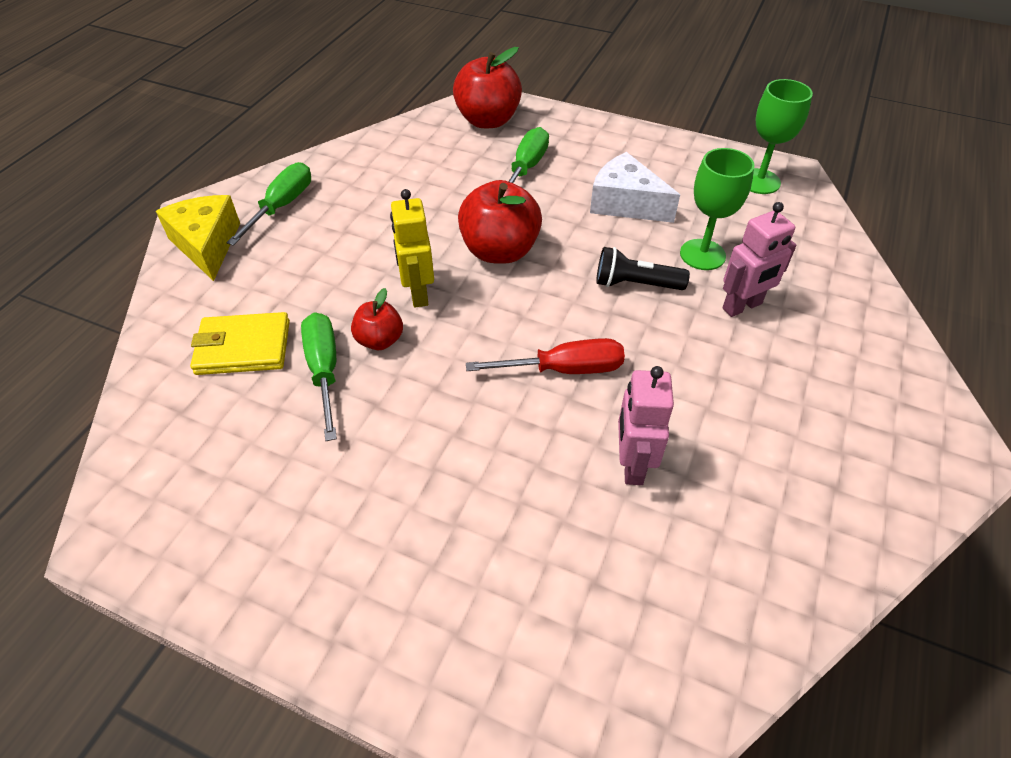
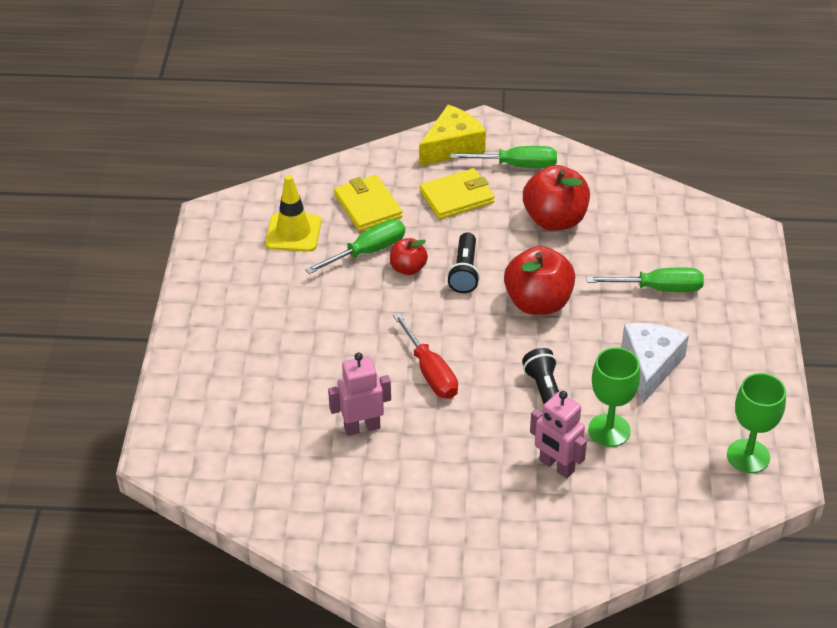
camera: 70 degrees right, 5 degrees down
yellow robot [390,189,434,307] -> black flashlight [447,232,480,293]
red apple [453,47,522,128] -> red apple moved to [523,165,590,230]
none -> yellow traffic cone [265,175,321,252]
none -> yellow wallet [420,168,495,220]

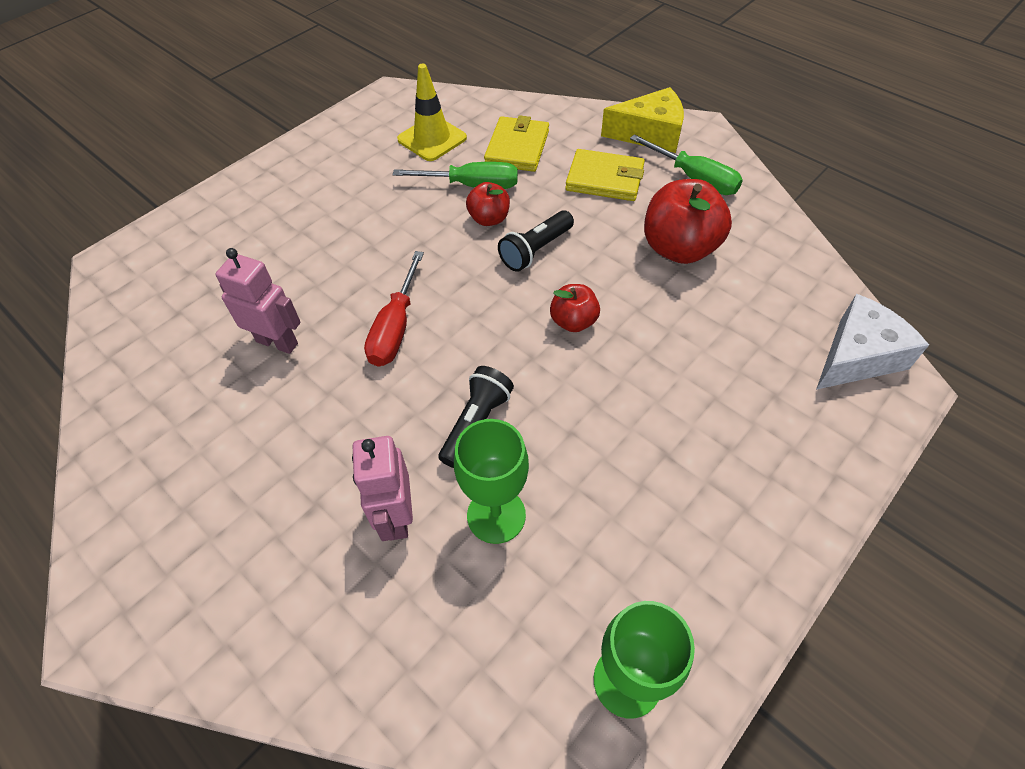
camera: 40 degrees right, 10 degrees up
red apple [504,246,575,315] -> red apple [550,284,600,332], size x0.55
green screwdriver [587,267,704,292] -> none
white cheese [622,323,689,403] -> white cheese moved to [816,294,929,390]

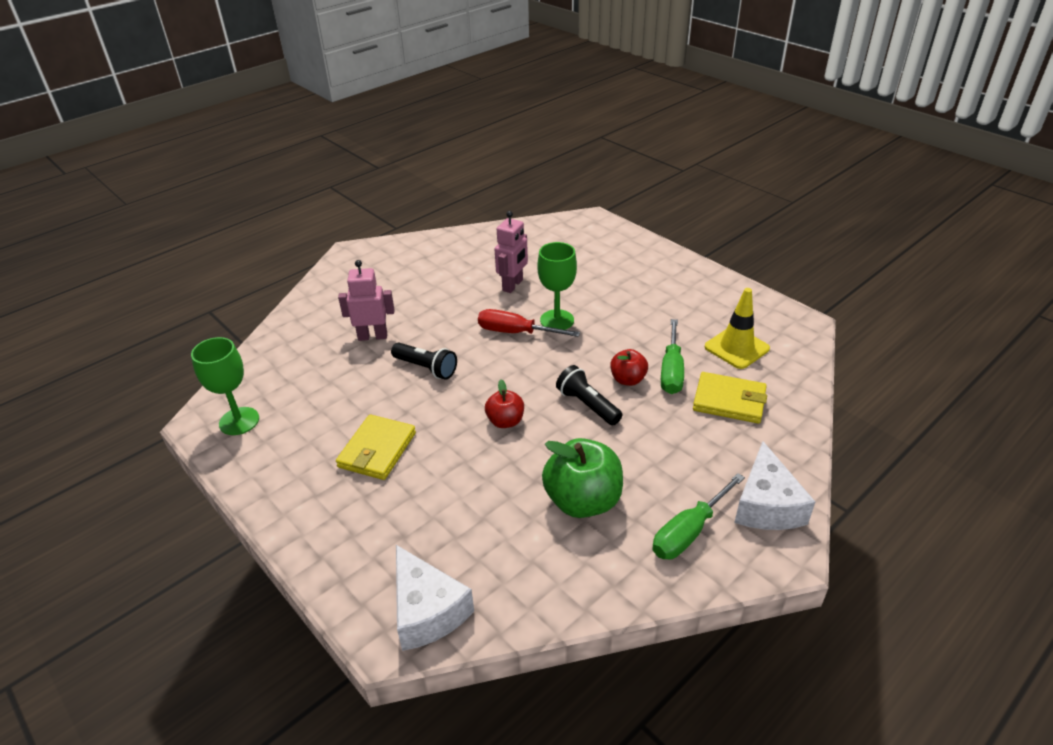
camera: 95 degrees right, 15 degrees down
green goblet [454,419,529,544] -> green goblet moved to [537,242,577,330]
yellow wallet [565,149,645,201] -> yellow wallet moved to [336,414,416,480]
yellow cheese [601,87,684,153] -> white cheese [734,441,815,530]
red apple [644,179,732,264] -> green apple [542,438,623,518]

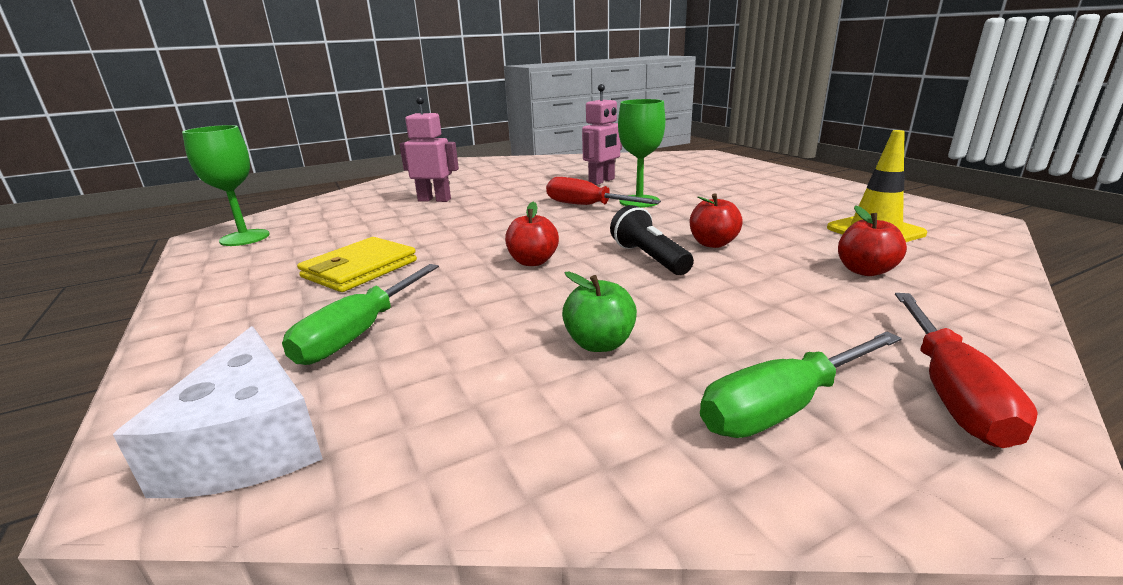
camera: 15 degrees right, 15 degrees down
black flashlight [391,343,457,380] -> none
green apple [542,438,623,518] -> green apple [562,272,637,352], size x0.55
green screwdriver [661,319,684,394] -> green screwdriver moved to [282,264,439,365]
yellow wallet [693,372,767,424] -> red apple [838,205,907,276]
white cheese [734,441,815,530] -> red screwdriver [895,293,1038,448]

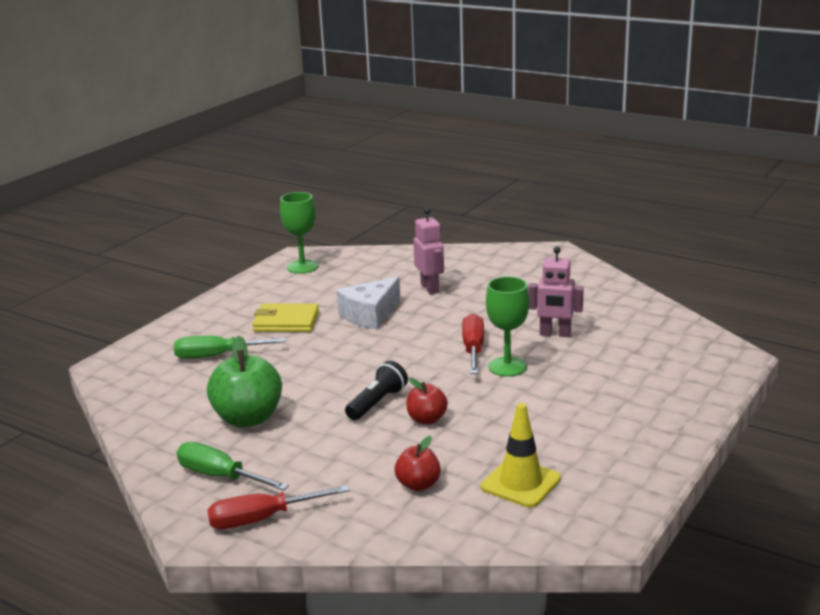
camera: 60 degrees right, 0 degrees up
white cheese [113,326,323,498] -> white cheese moved to [337,276,401,330]
red apple [505,202,559,266] -> none
green apple [562,272,637,352] -> green apple [207,336,282,427], size x1.81

